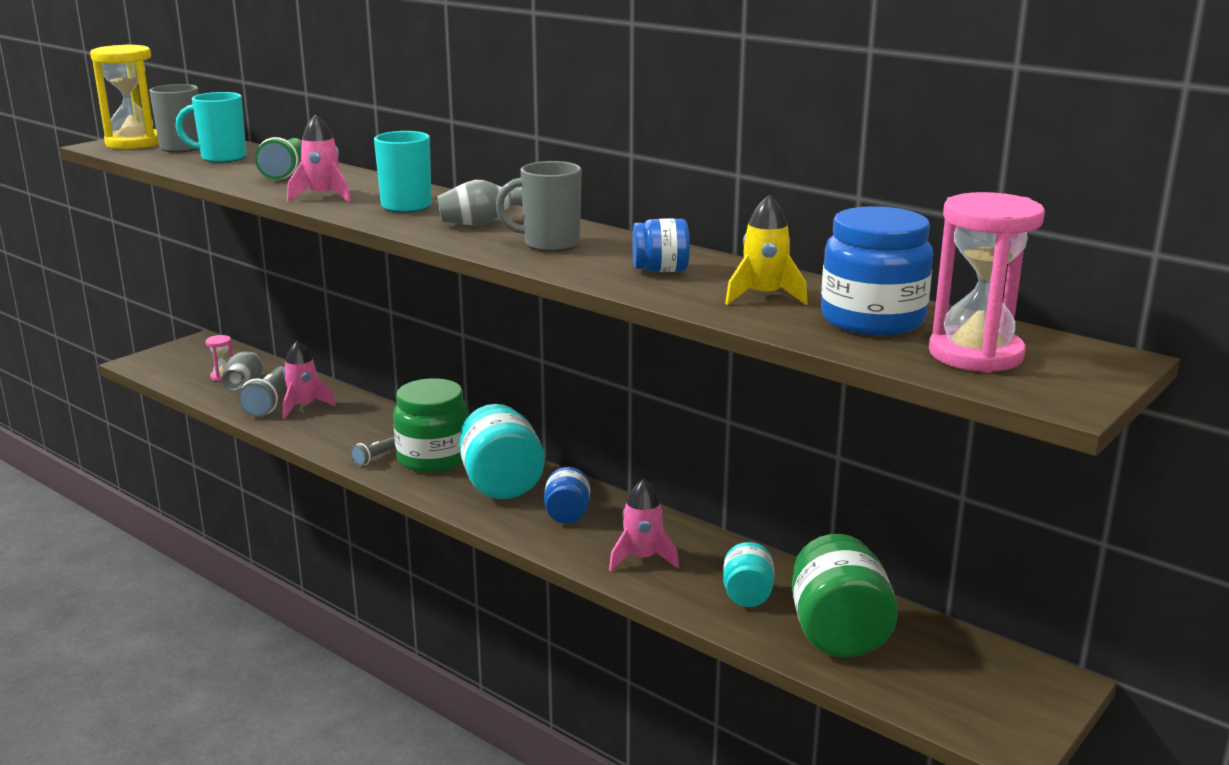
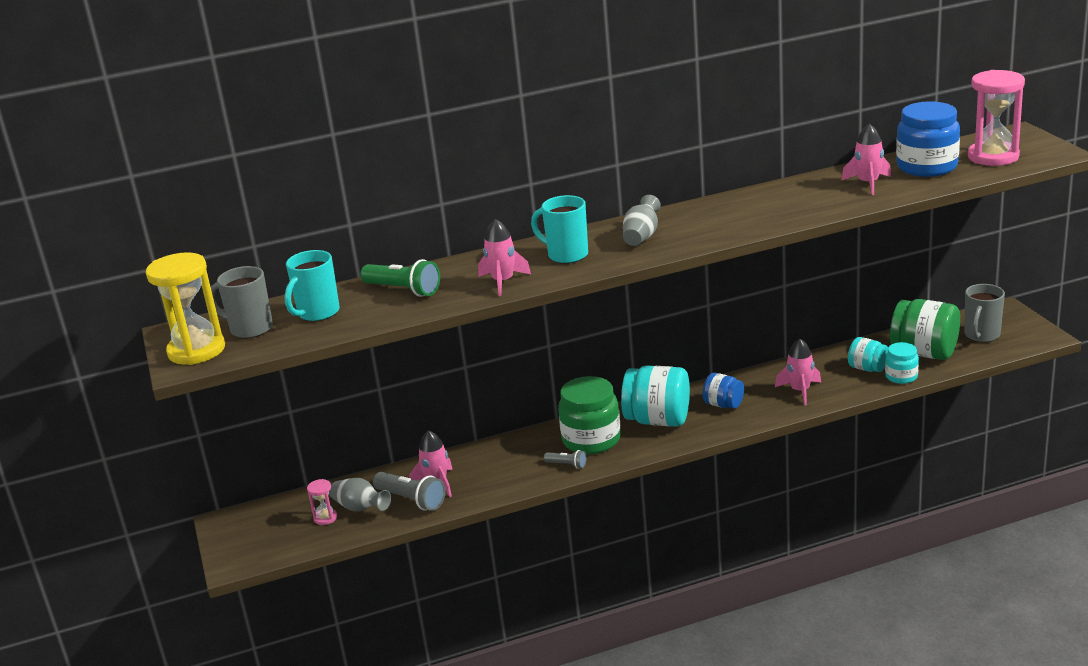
camera: 55 degrees left, 5 degrees up
grey flashlight [350,437,396,466] -> grey flashlight turned 45 degrees counterclockwise [544,450,586,469]
grey mug [495,161,581,252] -> grey mug moved to [964,284,1005,342]
blue jar [632,218,690,272] -> none
yellow rocket [725,195,808,305] -> pink rocket [841,124,891,195]
none -> turquoise jar [885,342,919,384]

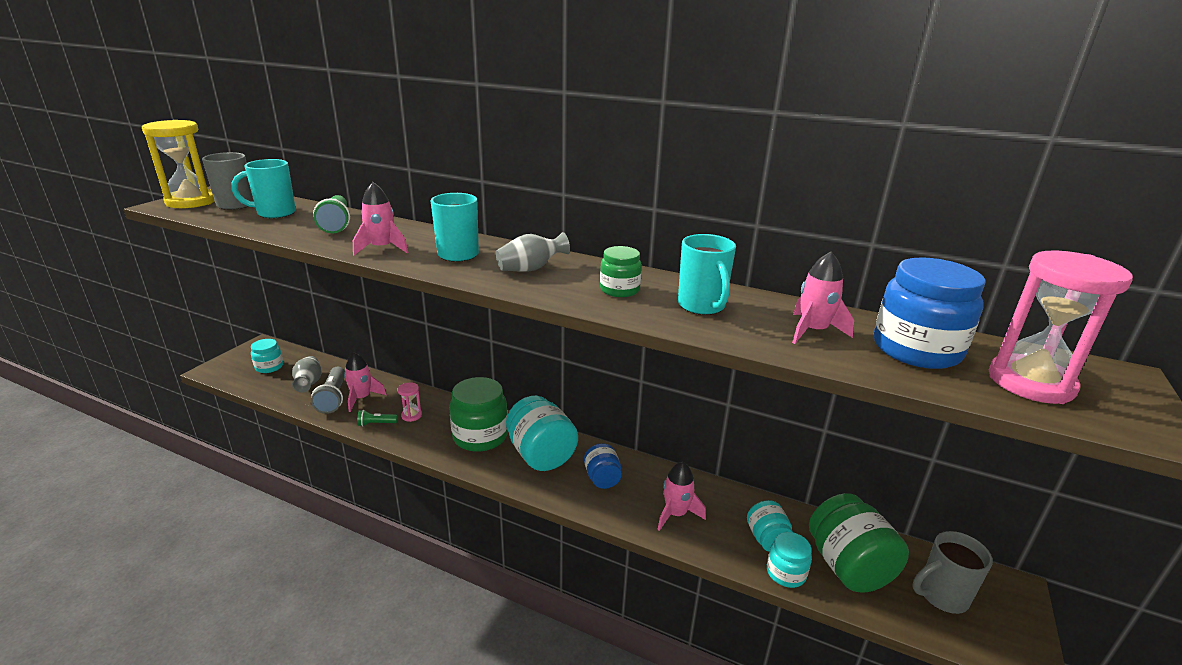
camera: 40 degrees right, 0 degrees up
pink hourglass [307,479,337,525] -> pink hourglass moved to [398,383,422,422]
grey flashlight [544,450,586,469] -> none
none -> turquoise jar [251,339,283,373]
none -> green flashlight [357,410,397,427]
none -> green jar [600,246,642,297]
none -> turquoise mug [678,234,736,315]

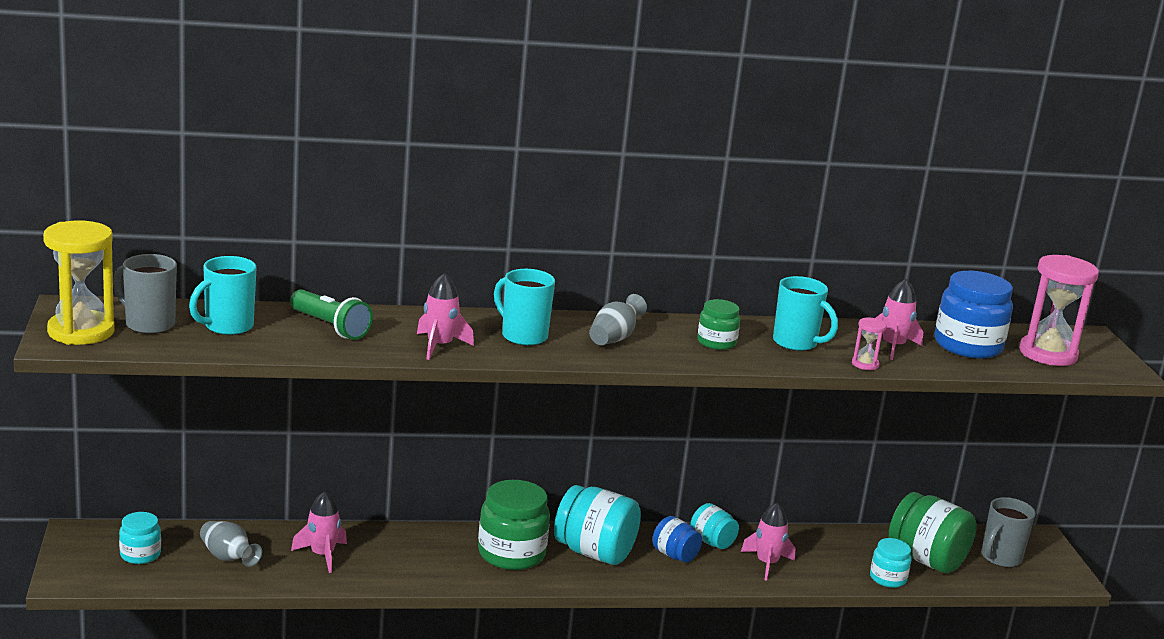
camera: 35 degrees left, 5 degrees down
grey flashlight [311,367,345,414] -> none
green flashlight [357,410,397,427] -> none
pink hourglass [398,383,422,422] -> pink hourglass moved to [852,318,887,370]
turquoise jar [747,500,793,552] -> turquoise jar moved to [690,503,739,549]

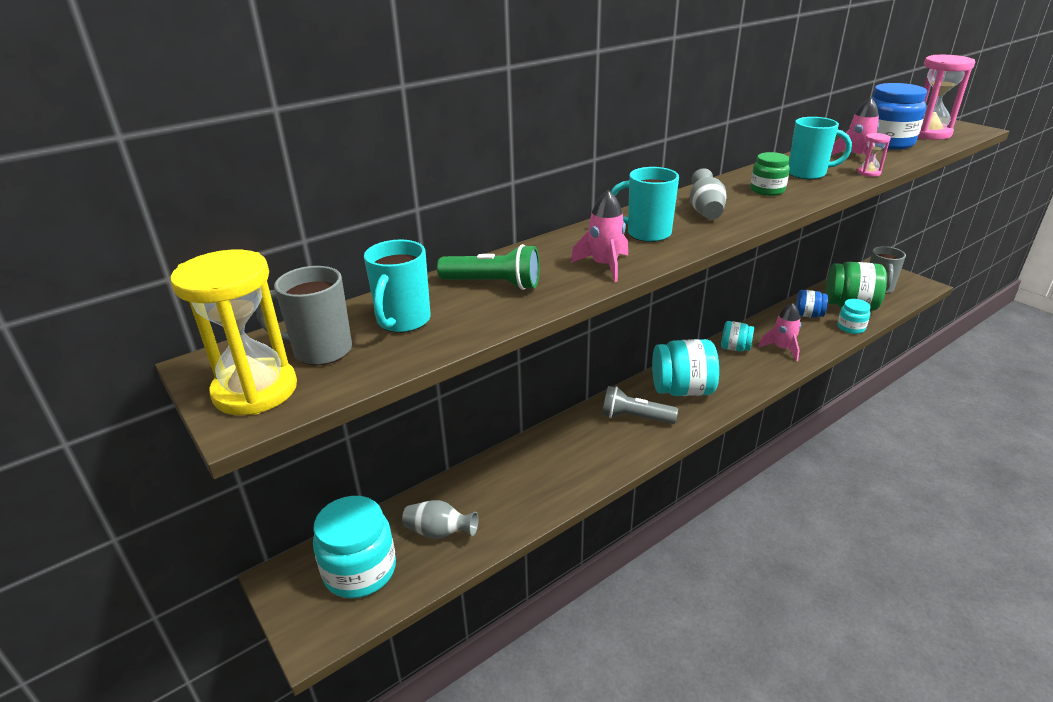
camera: 25 degrees left, 10 degrees up
turquoise jar [119,512,161,564] -> turquoise jar [313,496,396,598], size x1.80
pink rocket [291,491,347,573] -> none
green jar [478,480,550,570] -> grey flashlight [602,386,678,424]
blue jar [653,516,702,563] -> blue jar moved to [796,290,828,318]

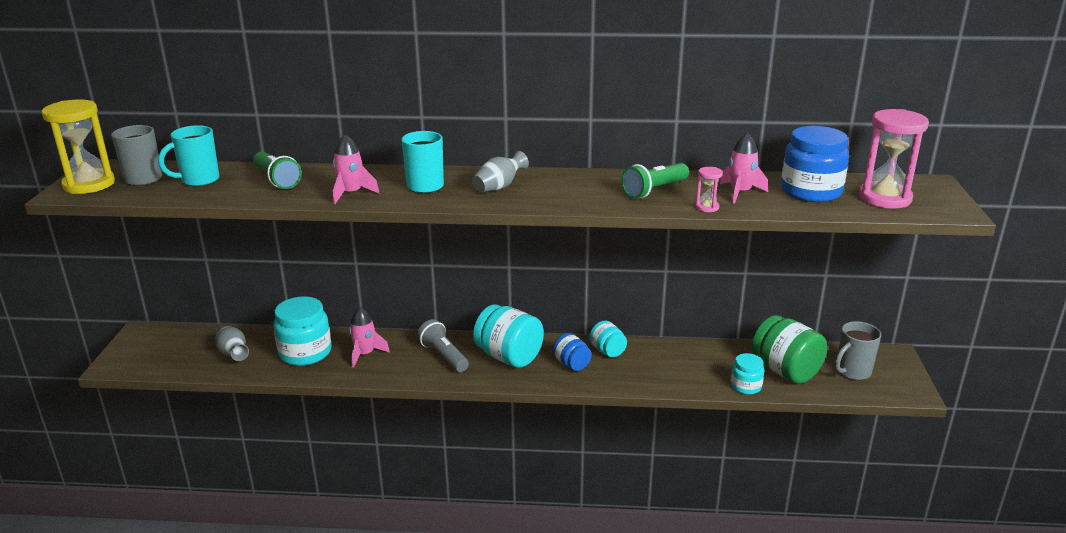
camera: 40 degrees right, 5 degrees down
turquoise jar [313,496,396,598] -> turquoise jar moved to [273,297,332,366]
green jar [750,152,790,196] -> none
pink rocket [758,303,801,361] -> pink rocket moved to [349,307,390,368]
turquoise mug [789,117,852,180] -> green flashlight [621,163,689,198]
blue jar [796,290,828,318] -> blue jar moved to [553,333,592,371]

